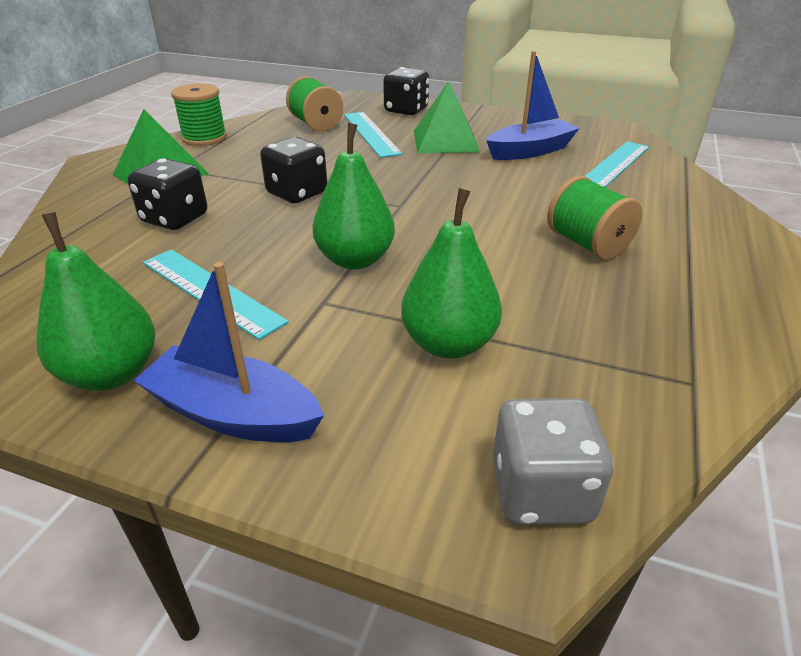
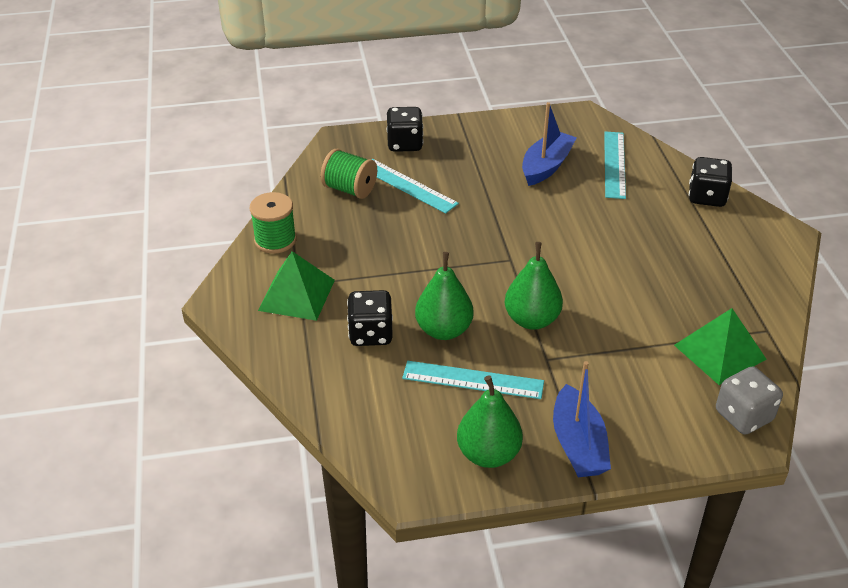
camera: 30 degrees left, 5 degrees up
blue boat [134,262,324,442] -> blue boat turned 90 degrees counterclockwise [553,361,611,477]
black dice [260,137,327,203] -> black dice moved to [689,157,733,207]
green pear [401,188,502,359] -> green pear moved to [415,252,474,340]
green pyramid [414,81,480,153] -> green pyramid moved to [674,308,767,385]
green spool [547,176,642,260] -> none

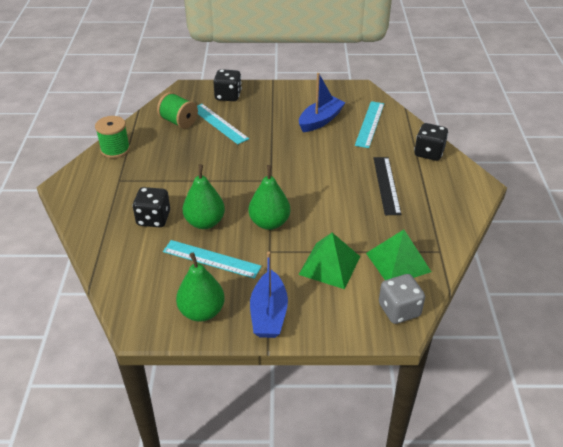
camera: 10 degrees right, 0 degrees up
green pyramid [258,251,335,321] -> green pyramid moved to [299,233,360,289]
none -> black ruler [374,157,401,215]

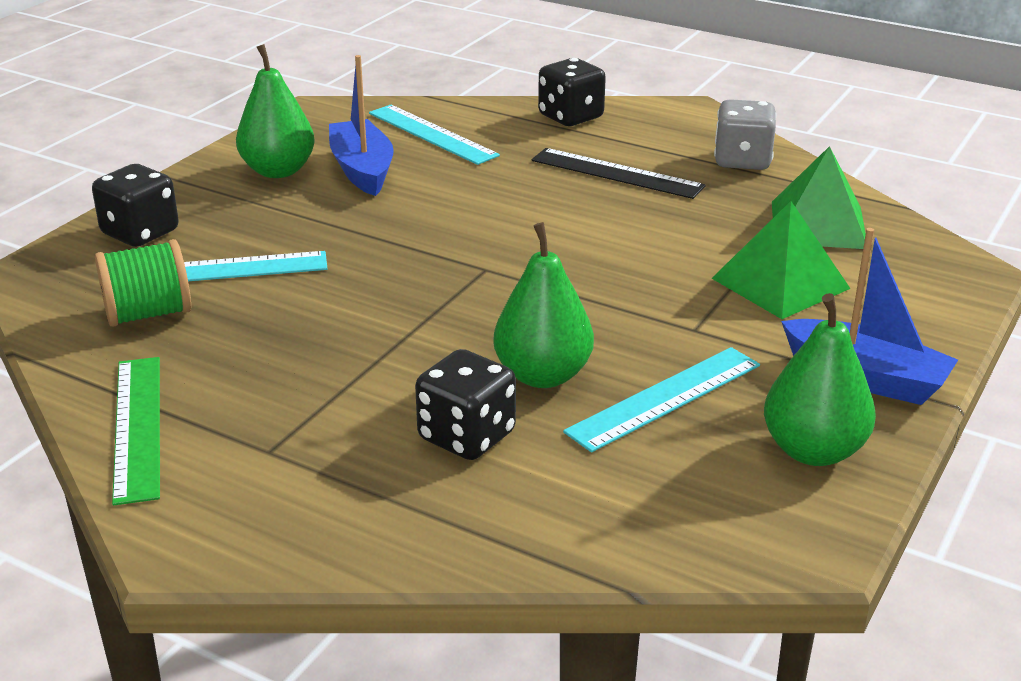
camera: 60 degrees left, 10 degrees down
green spool [95,116,130,158] -> green ruler [112,357,160,505]
green pear [249,165,290,230] -> green pear moved to [236,44,315,178]
grey dice [379,274,425,324] -> grey dice moved to [714,99,776,170]

